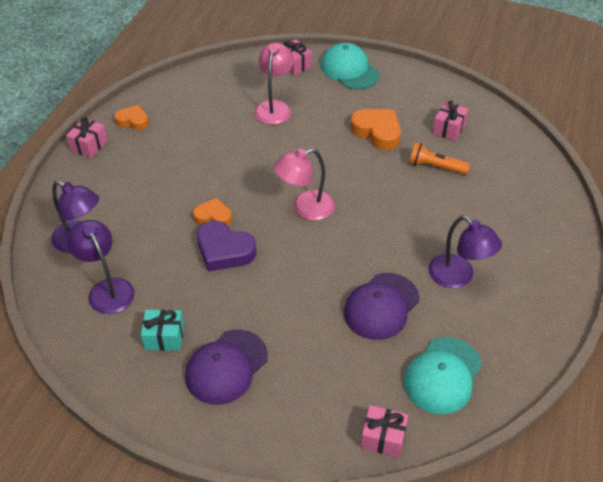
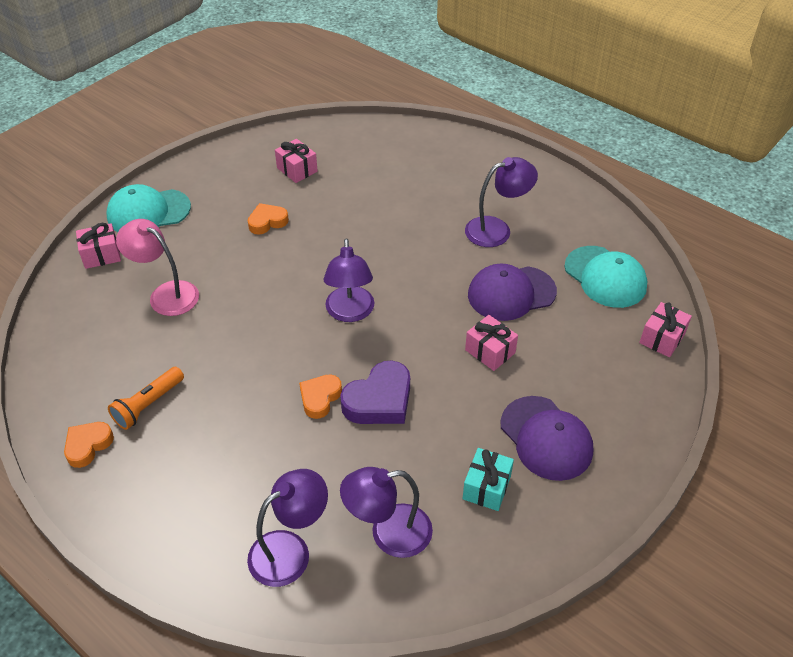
camera: 70 degrees left, 0 degrees up
pink gift [66,117,108,158] -> pink gift moved to [465,315,518,371]
pink lamp [273,148,335,220] -> purple lamp [324,239,374,322]
purple cap [344,273,419,340] -> purple cap turned 105 degrees clockwise [468,263,557,321]
orange heart [350,109,401,150] -> orange heart [247,203,289,234], size x0.63
orange flashlight [409,143,470,175] -> orange flashlight moved to [108,367,184,430]

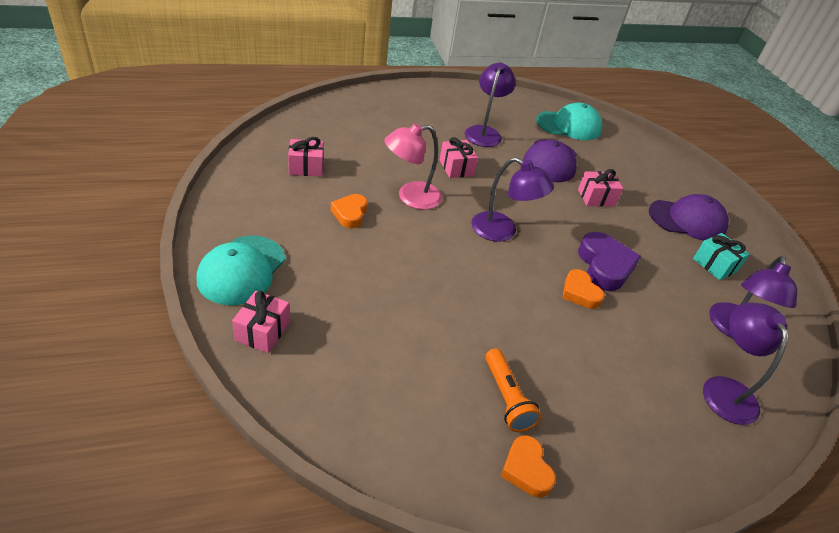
camera: 60 degrees left, 5 degrees down
pink lamp [116,219,199,316] -> pink lamp moved to [384,123,442,210]
pink gift [639,302,692,357] -> pink gift moved to [440,137,478,178]

